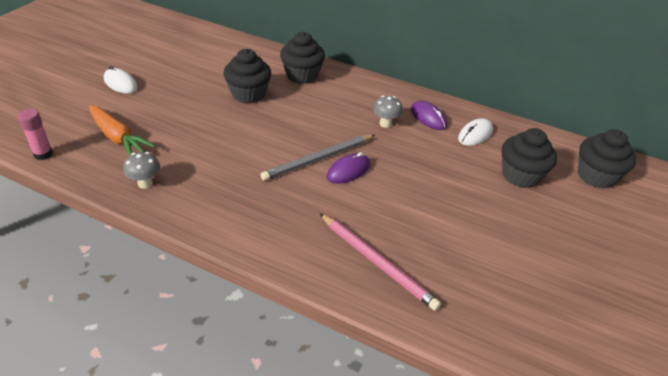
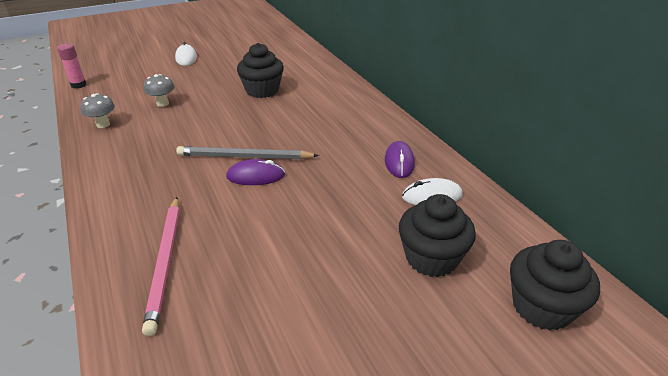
camera: 40 degrees right, 5 degrees down
orange carrot [89,105,155,156] -> none
black cupcake [280,32,325,84] -> none
grey mushroom [373,96,403,128] -> grey mushroom moved to [144,74,175,107]

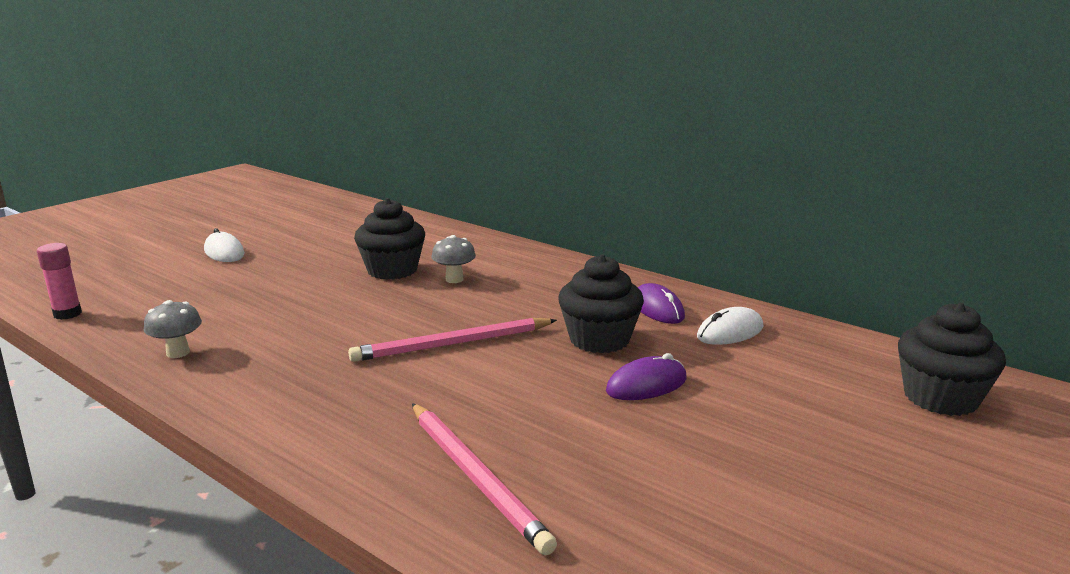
camera: 25 degrees left, 15 degrees down
grey mushroom [144,74,175,107] -> grey mushroom moved to [431,235,476,283]
grey pencil [176,146,319,159] -> pink pencil [348,318,557,362]
purple mouse [226,159,285,185] -> purple mouse moved to [606,353,687,400]
black cupcake [399,194,476,277] -> black cupcake moved to [558,254,644,353]

